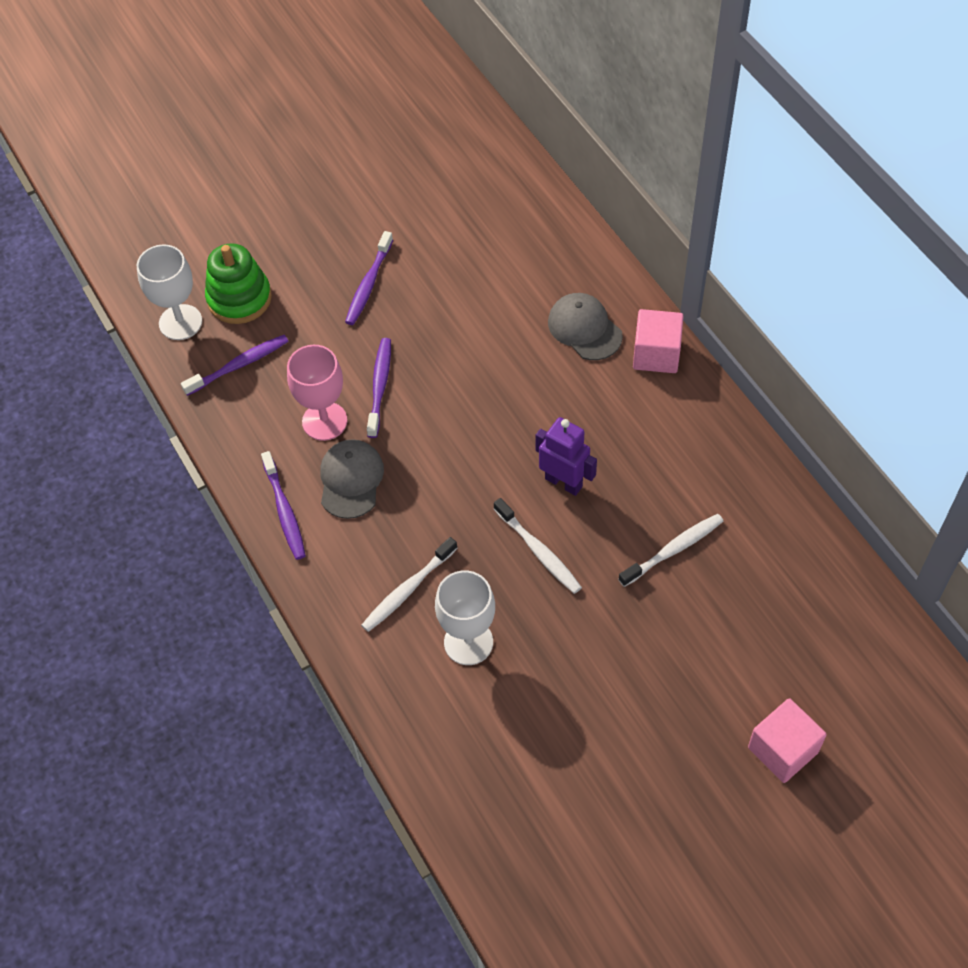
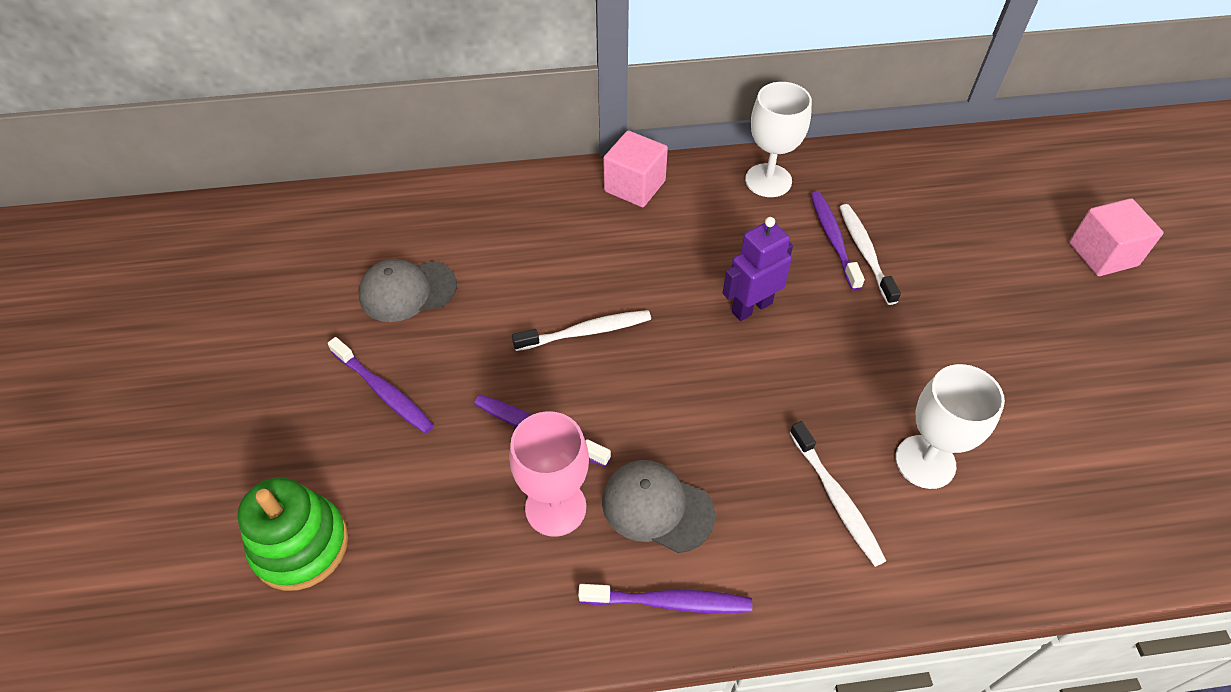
camera: 70 degrees left, 5 degrees down
white goblet [137,244,202,340] -> white goblet moved to [745,82,812,197]
purple toothbrush [181,335,289,396] -> purple toothbrush moved to [811,192,865,291]
white toothbrush [494,498,582,594] -> white toothbrush moved to [512,310,651,351]
grey cap [548,293,623,360] -> grey cap moved to [359,259,457,322]

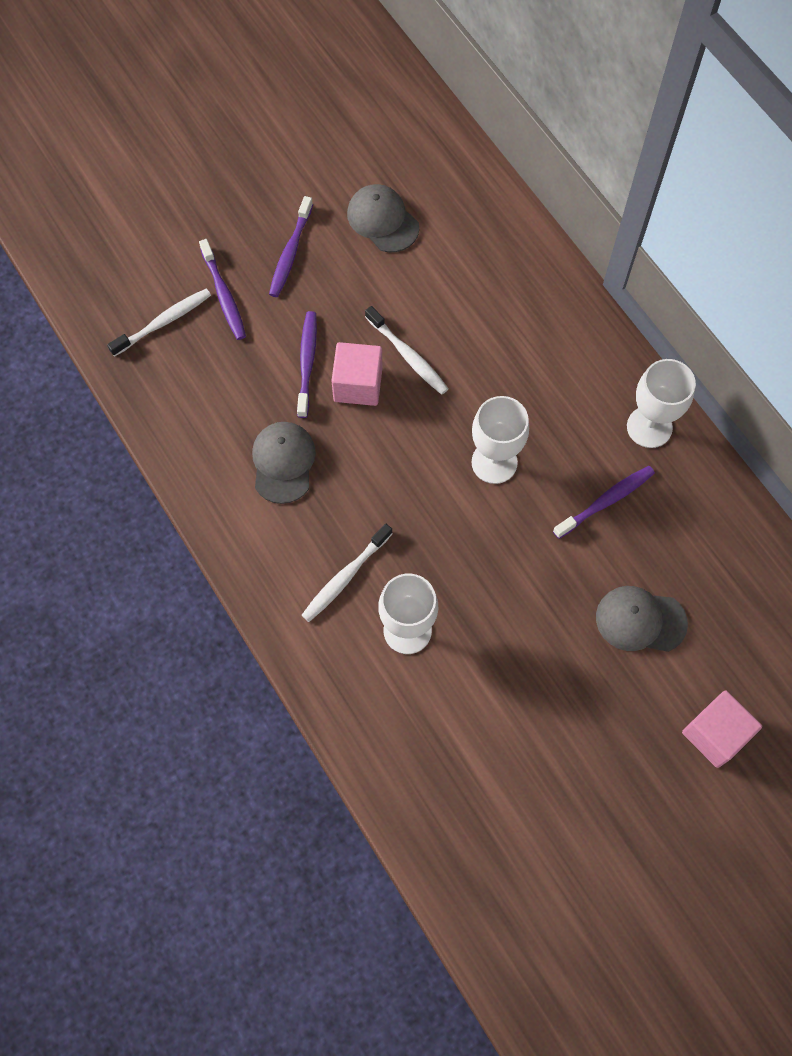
camera: 65 degrees right, 15 degrees up
green stacking toy [237,477,348,591] -> none
pink goblet [509,411,589,537] -> none
purple toothbrush [578,584,752,613] -> purple toothbrush moved to [199,239,246,340]
pink cube [604,131,668,207] -> pink cube moved to [331,342,383,406]
purple robot [723,217,793,321] -> white goblet [471,396,529,484]
white toothbrush [839,204,901,305] -> white toothbrush moved to [107,289,211,357]
none -> grey cap [596,586,688,652]

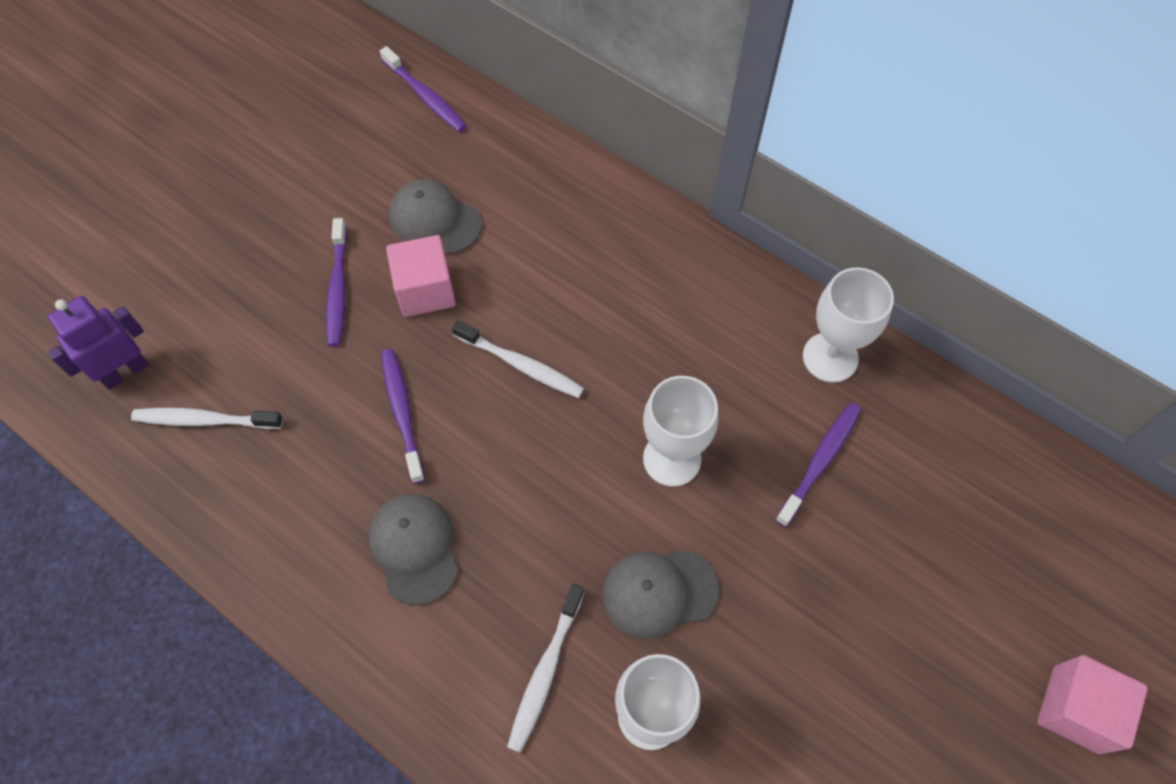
camera: 20 degrees left, 5 degrees down
white toothbrush [107,289,211,357] -> white toothbrush turned 120 degrees counterclockwise [131,408,283,429]
purple toothbrush [199,239,246,340] -> purple toothbrush moved to [380,46,466,132]
pink cube [331,342,383,406] -> pink cube moved to [386,235,456,317]
grey cap [596,586,688,652] -> grey cap moved to [602,550,719,639]
none -> purple robot [48,296,148,390]

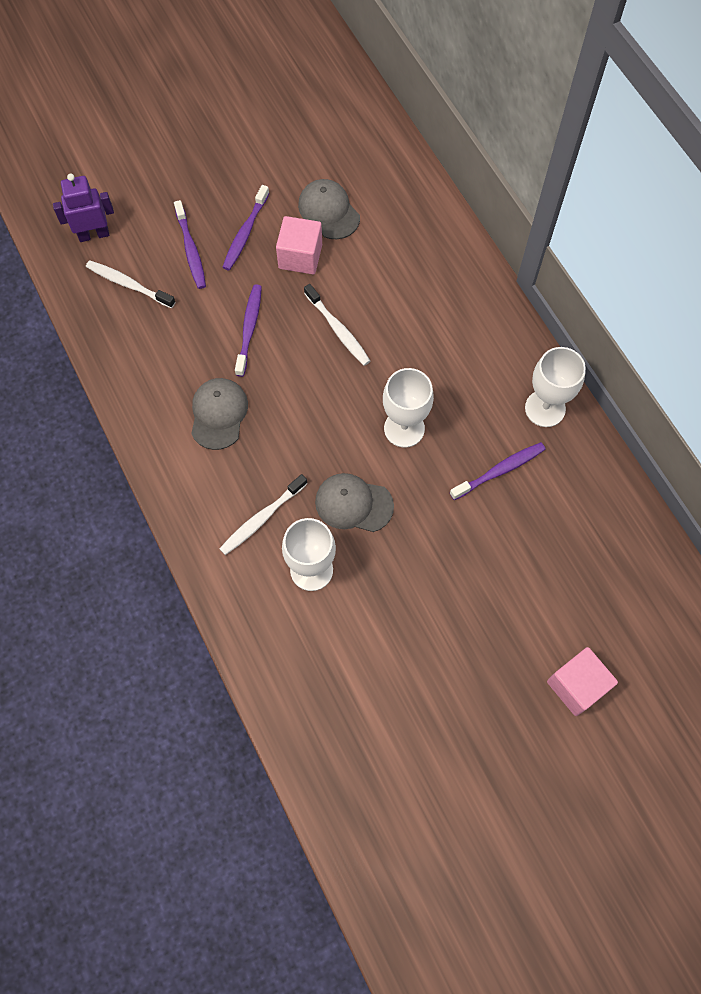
camera: 25 degrees right, 5 degrees up
purple toothbrush [380,46,466,132] -> purple toothbrush moved to [174,200,206,289]

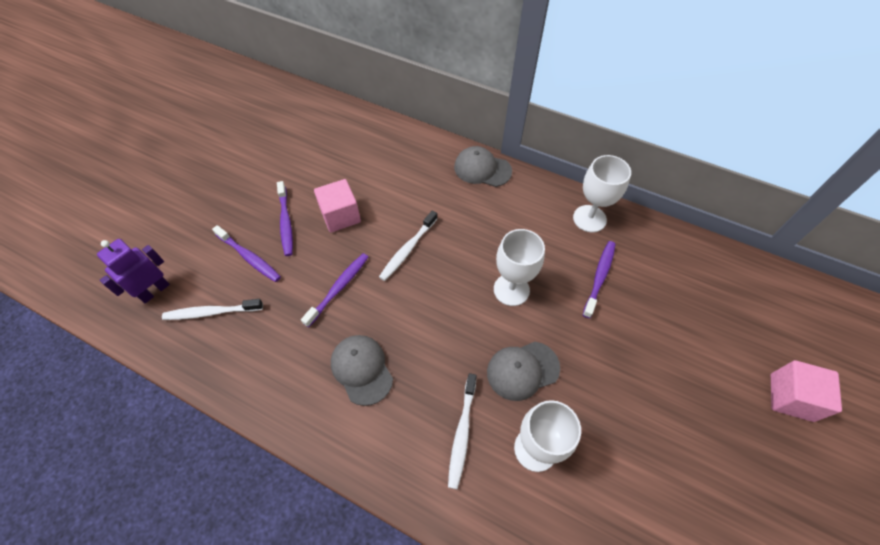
camera: 35 degrees left, 10 degrees down
purple toothbrush [235,285,262,377] -> purple toothbrush turned 60 degrees clockwise [301,253,368,327]
grey cap [298,179,360,239] -> grey cap moved to [454,146,512,187]
white toothbrush [304,284,370,366] -> white toothbrush turned 105 degrees clockwise [379,211,437,281]

